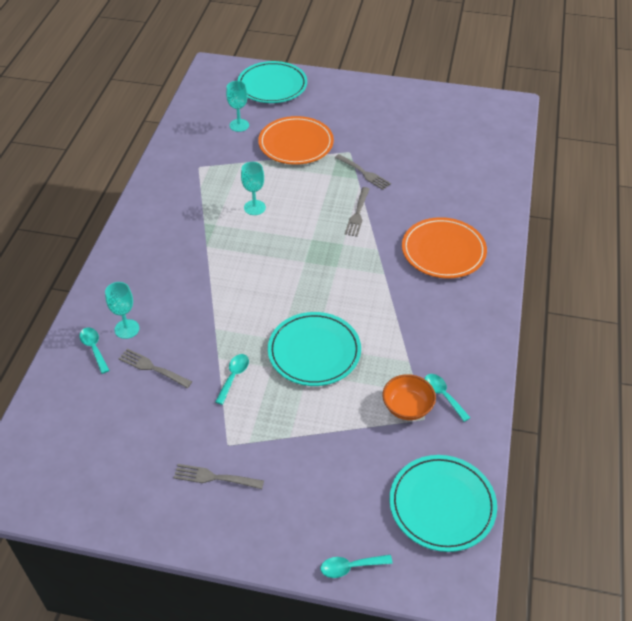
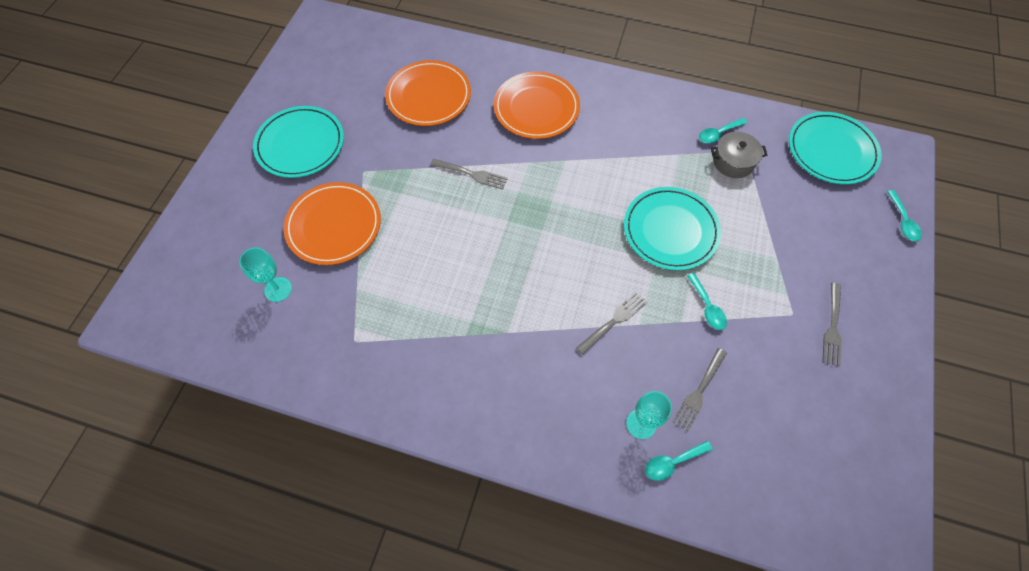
camera: 85 degrees left, 15 degrees up
turquoise spoon [215,354,249,405] -> turquoise spoon turned 135 degrees counterclockwise [687,273,727,330]
turquoise plate [237,61,307,103] -> turquoise plate moved to [253,106,344,178]
turquoise goblet [241,162,266,215] -> none
grey fork [335,154,391,190] -> grey fork moved to [576,292,648,355]
orange bowl [382,374,436,420] -> grey pot [711,132,767,178]
none -> orange plate [385,60,471,126]

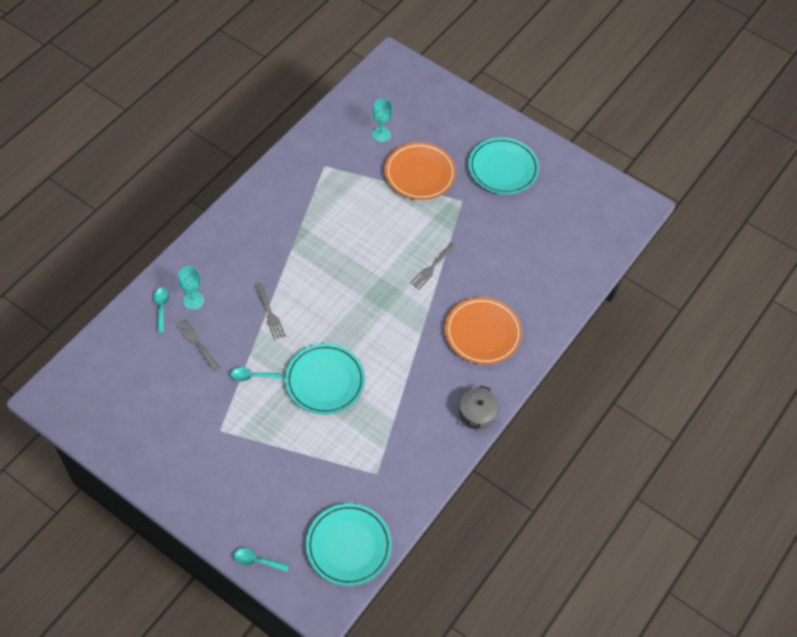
camera: 105 degrees right, 5 degrees down
orange plate [385,60,471,126] -> none
turquoise spoon [699,118,747,143] -> none
grey pot [711,132,767,178] -> grey pot moved to [459,386,499,430]
grey fork [822,283,842,366] -> none

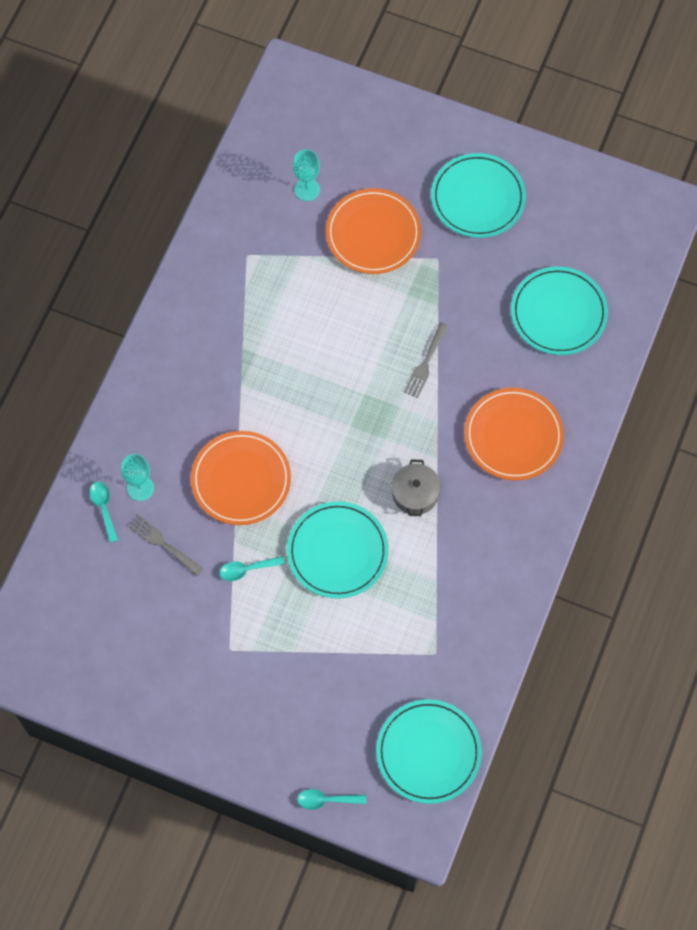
camera: 10 degrees left, 10 degrees up
grey fork [255,283,286,340] -> orange plate [191,431,291,525]
grey pot [459,386,499,430] -> grey pot moved to [391,459,441,516]
none -> turquoise plate [511,267,608,355]

